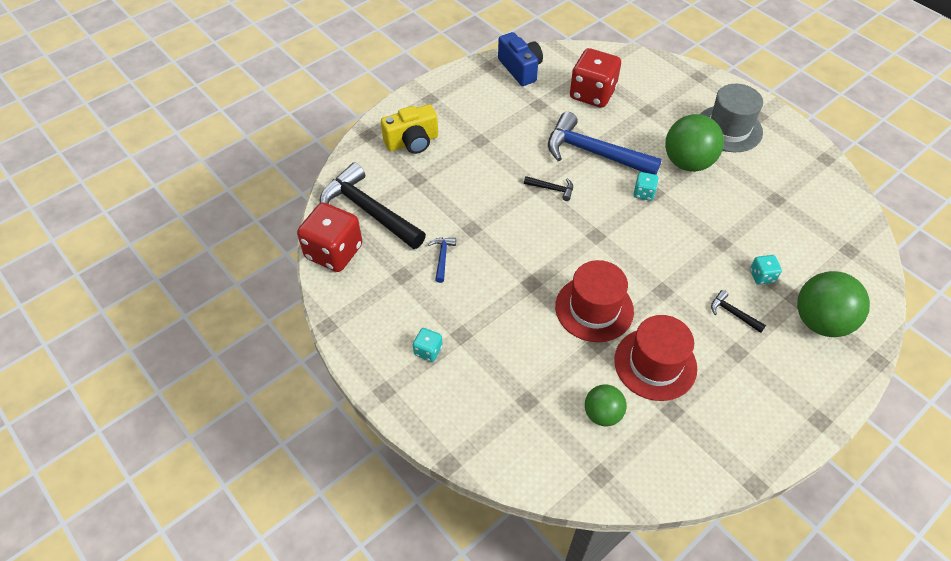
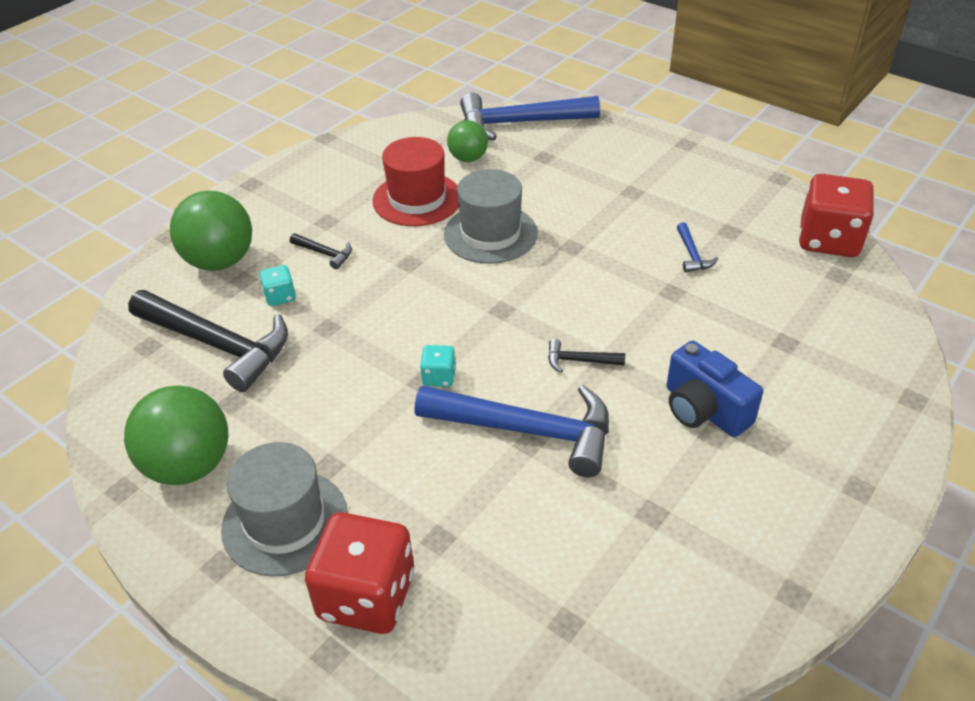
camera: 170 degrees right, 10 degrees down
black hammer [320,162,426,249] -> black hammer moved to [128,290,288,392]
yellow camera [381,104,438,154] -> none
turquoise dice [413,328,443,362] -> none
blue camera [498,32,543,86] -> blue camera moved to [667,341,763,437]
red hat [555,260,634,342] -> grey hat [444,169,538,264]
red dice [570,48,621,108] -> red dice moved to [305,512,414,634]
green ball [665,114,724,172] -> green ball moved to [124,385,229,485]
none -> blue hammer [460,92,600,141]

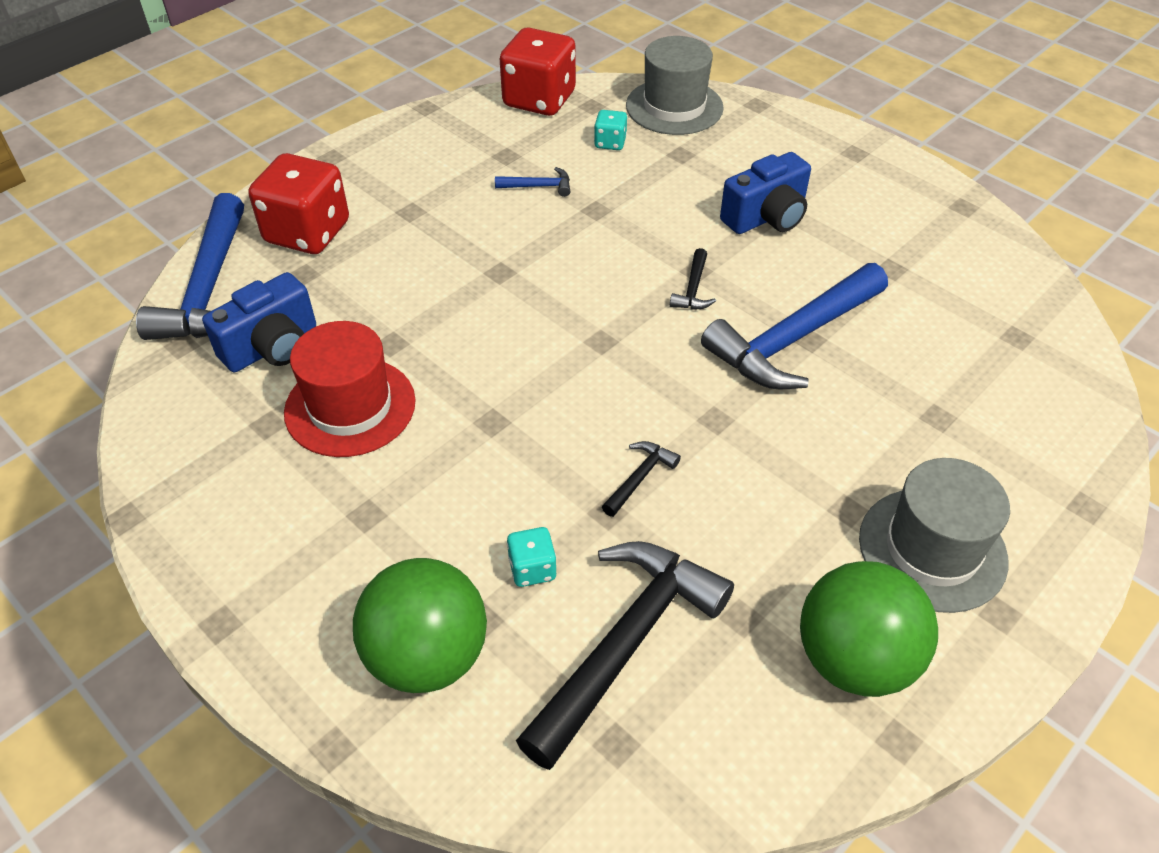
camera: 85 degrees left, 5 degrees up
black hammer [290,233,352,269] -> black hammer moved to [602,441,681,517]
red dice [305,512,414,634] -> red dice moved to [249,153,349,254]
blue hammer [415,385,609,477] -> blue hammer turned 150 degrees counterclockwise [701,263,888,389]
turquoise dice [420,345,456,387] -> turquoise dice moved to [594,110,627,150]
grey hat [444,169,538,264] -> grey hat moved to [626,36,724,135]
green ball [447,120,488,162] -> blue camera [202,272,316,372]

